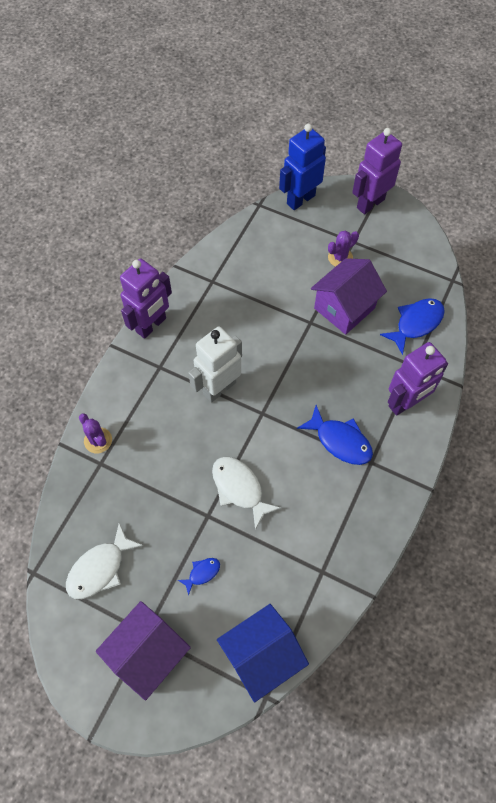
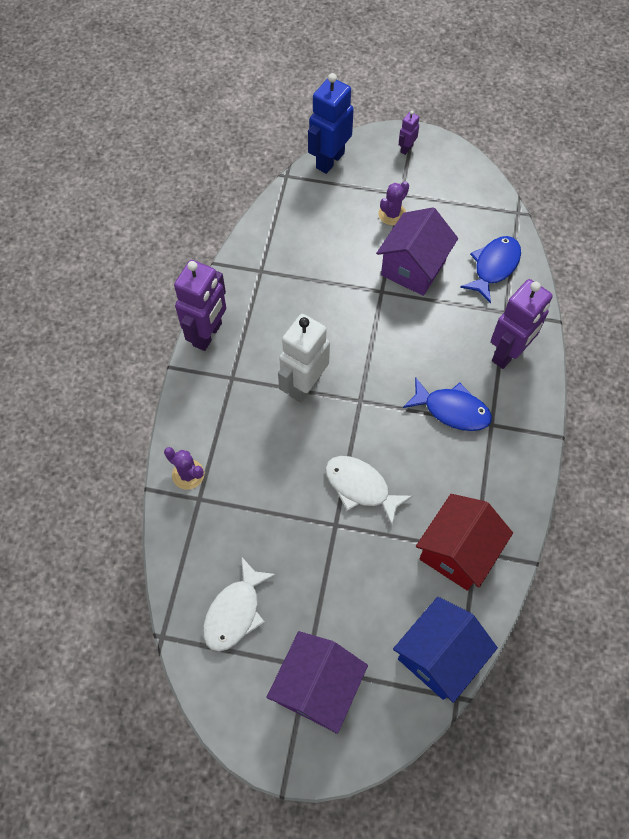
camera: 15 degrees left, 0 degrees up
blue fish [178,558,220,596] -> none
purple robot [352,128,402,214] -> purple robot [399,111,419,155], size x0.46
none -> red house [416,494,513,591]

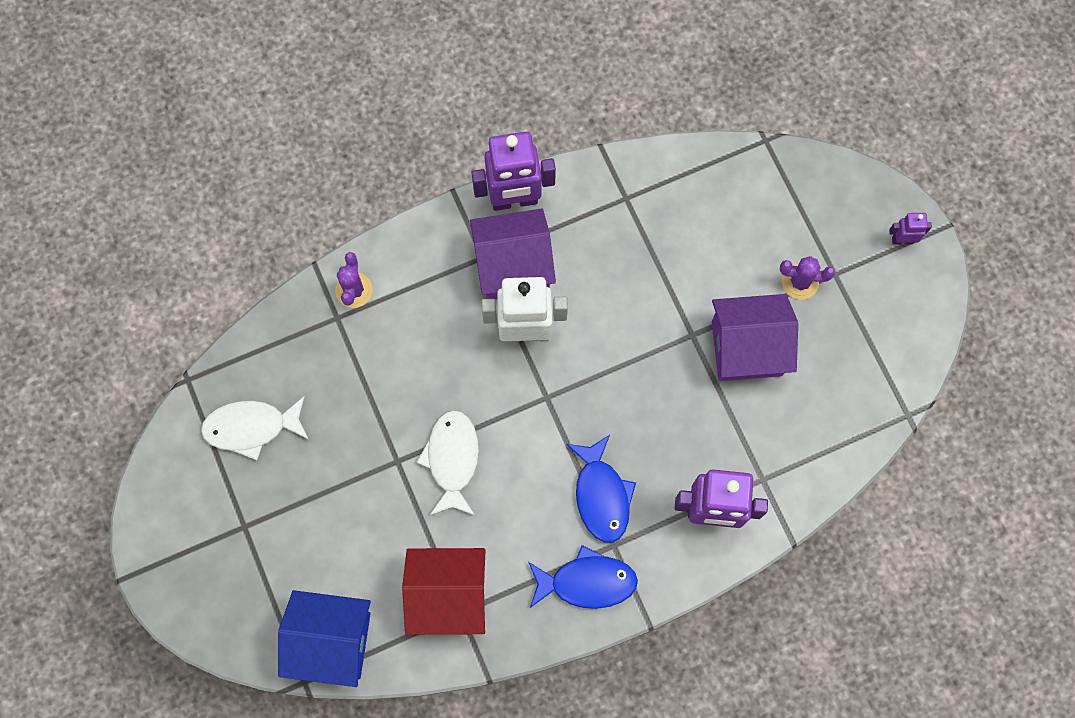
camera: 55 degrees right, 10 degrees up
purple house [266,631,368,734] -> purple house moved to [470,209,556,299]
blue robot [308,73,354,174] -> none
blue fish [460,236,521,304] -> blue fish moved to [528,545,638,609]

